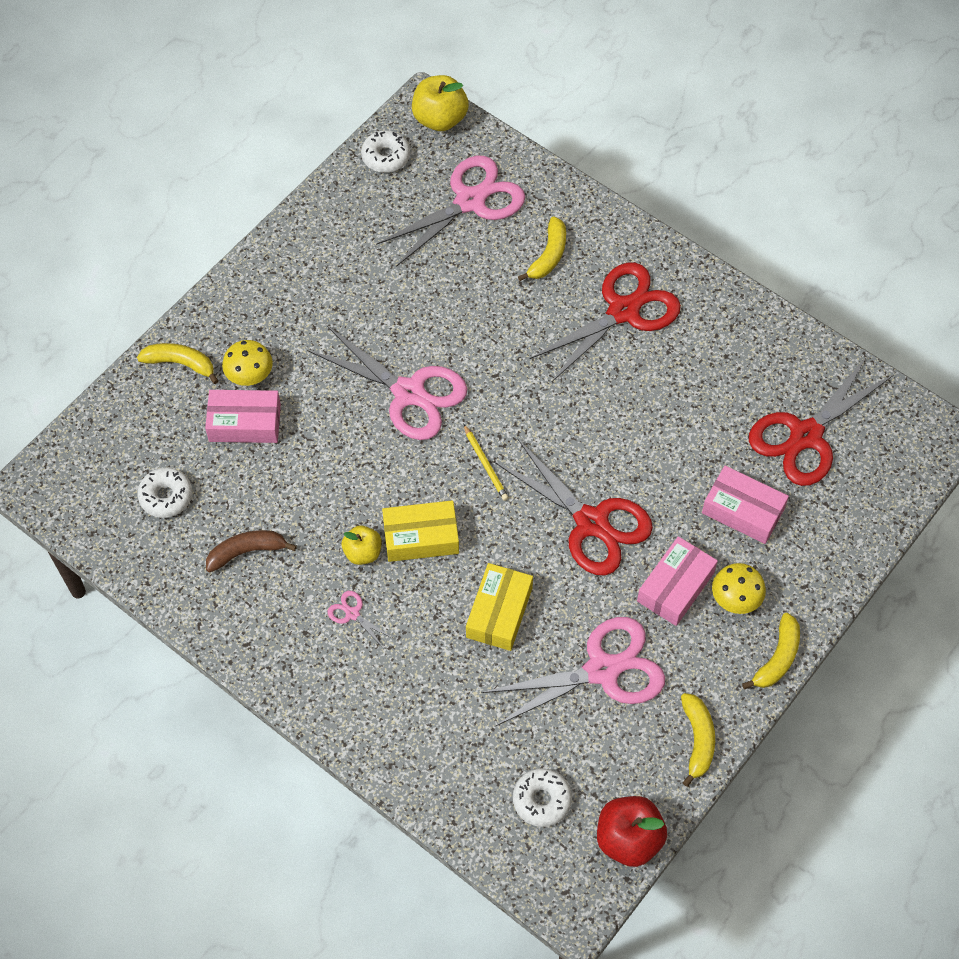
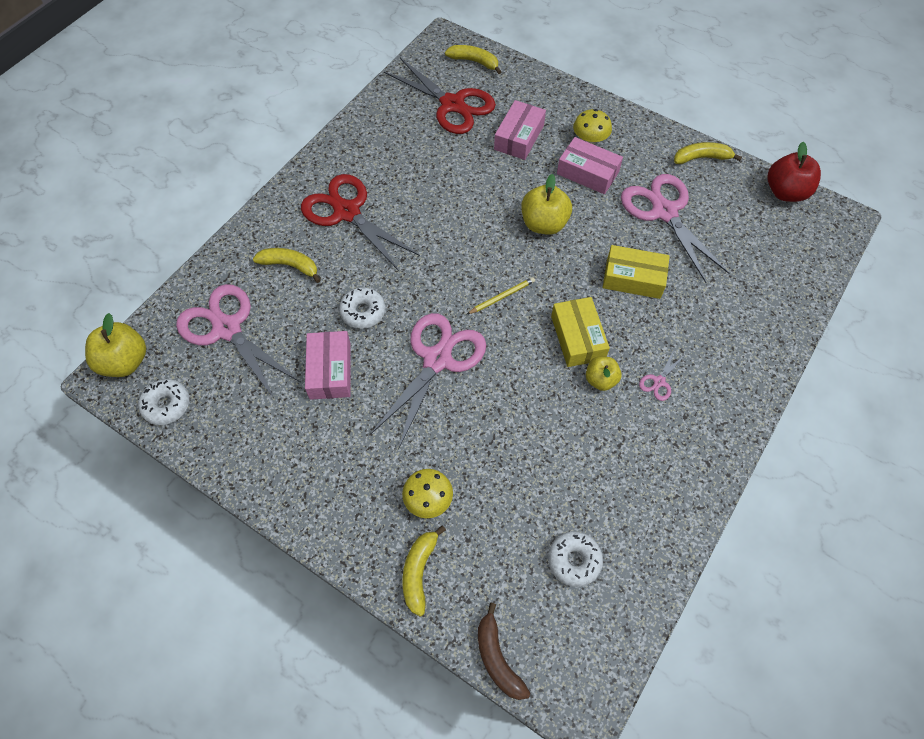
camera: 95 degrees left, 0 degrees up
pink box [205,390,281,443] -> pink box moved to [305,331,350,400]
brown banana [206,530,297,572] -> brown banana moved to [478,603,530,700]
red scissors [494,439,653,575] -> yellow apple [521,174,572,235]
white donut [513,768,572,827] -> white donut moved to [339,287,385,329]
yellow banana [742,613,800,689] -> yellow banana moved to [445,45,502,74]

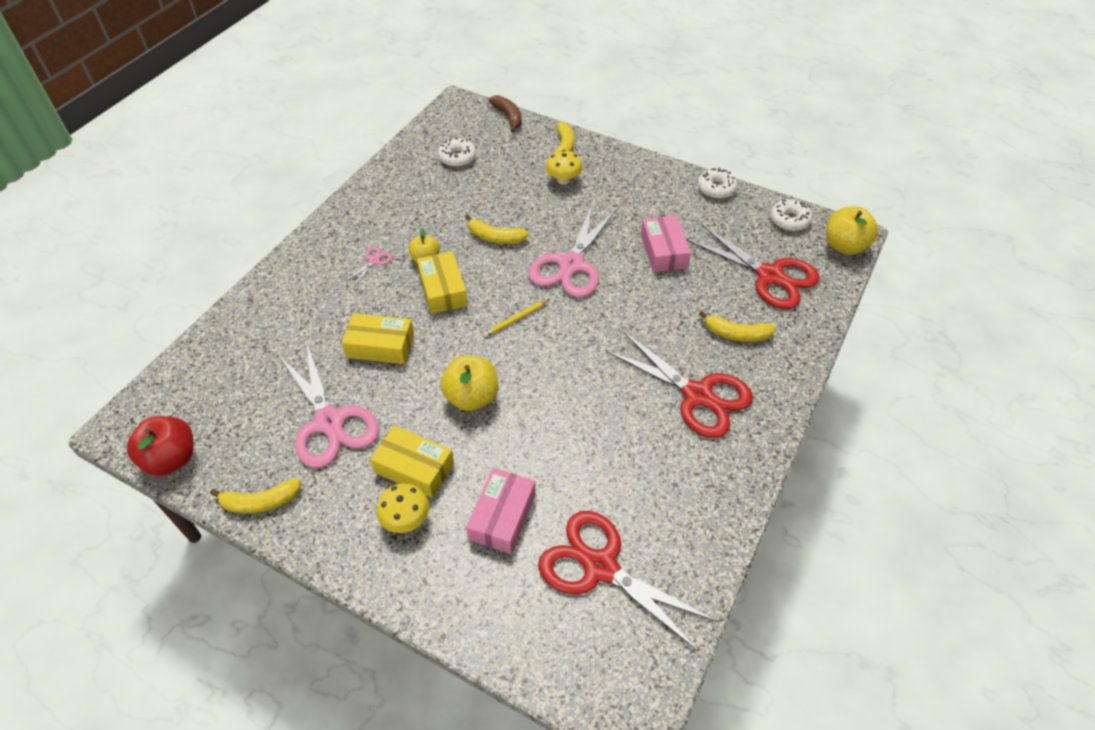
camera: 175 degrees right, 10 degrees down
pink scissors [176,284,300,400] -> red scissors [686,224,820,309]
white donut [339,287,385,329] -> white donut moved to [698,168,738,199]
yellow banana [445,45,502,74] -> yellow banana moved to [465,215,529,244]
pink box [557,137,623,194] -> yellow box [370,426,454,498]

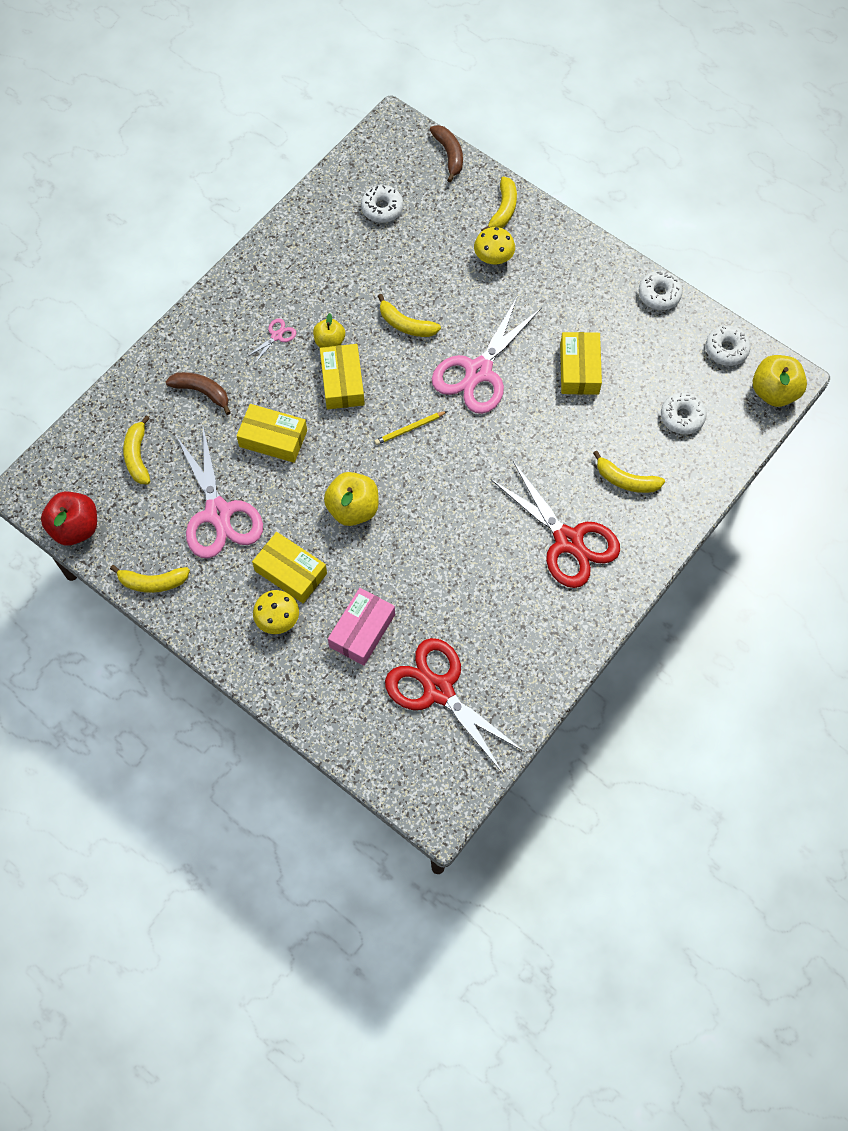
camera: 10 degrees right, 15 degrees up
pink box [641,215,691,272] -> yellow box [560,332,602,395]
red scissors [686,224,820,309] -> white donut [661,392,707,434]
none -> yellow banana [123,415,150,484]
none -> brown banana [165,372,231,415]

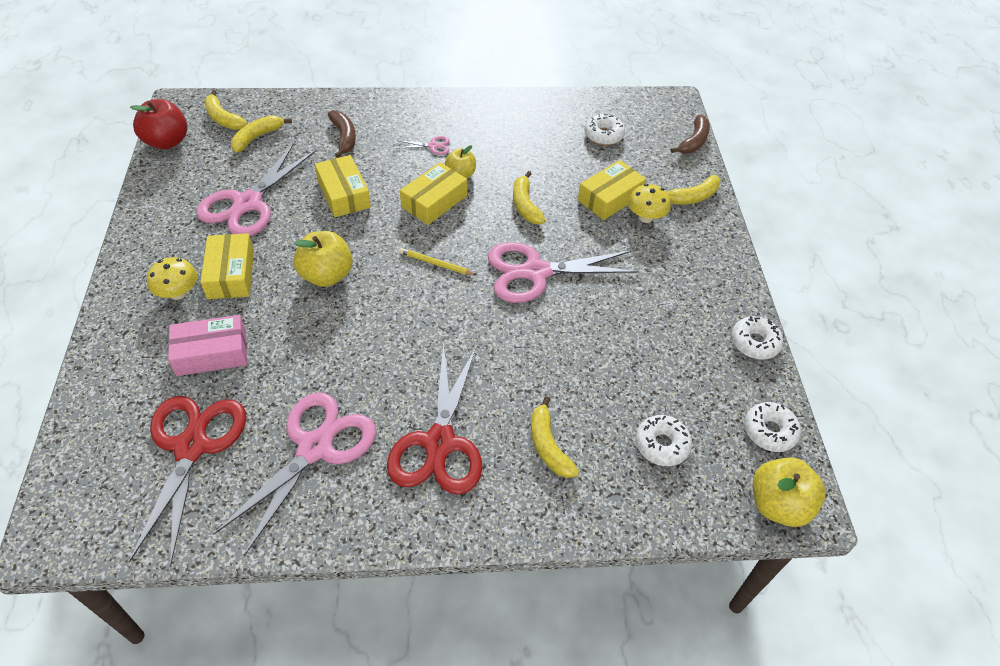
camera: 45 degrees right, 15 degrees down
yellow banana [110,565,190,593] -> yellow banana moved to [204,90,248,130]
yellow box [560,332,602,395] -> yellow box moved to [578,160,646,220]
none -> pink scissors [213,392,376,556]

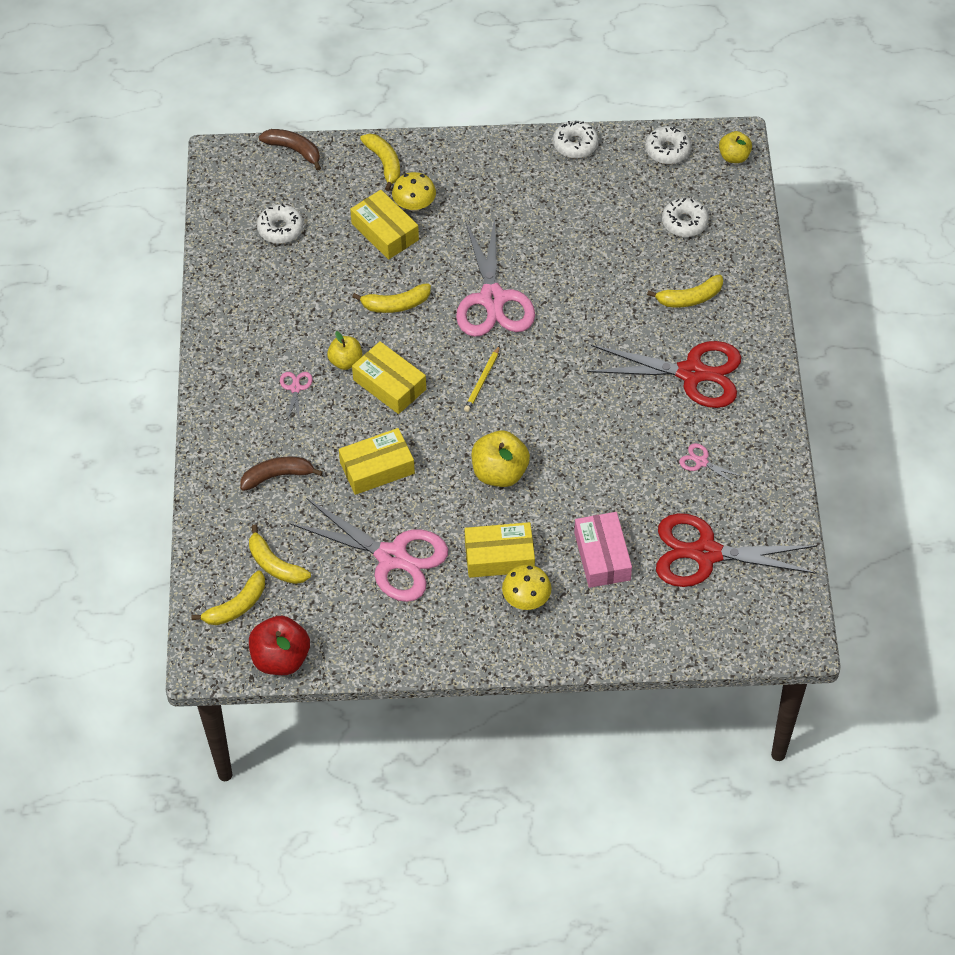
camera: 85 degrees left, 5 degrees up
pink scissors [213,392,376,556] -> pink scissors [679,443,743,486], size x0.41
yellow apple [753,457,825,527] -> yellow apple [719,131,752,163], size x0.62

